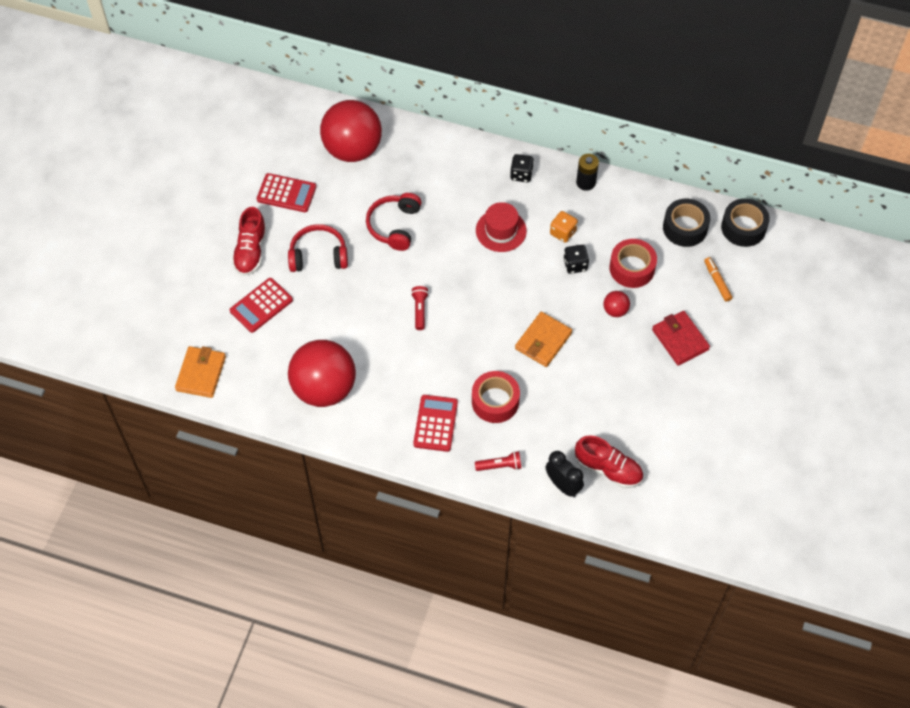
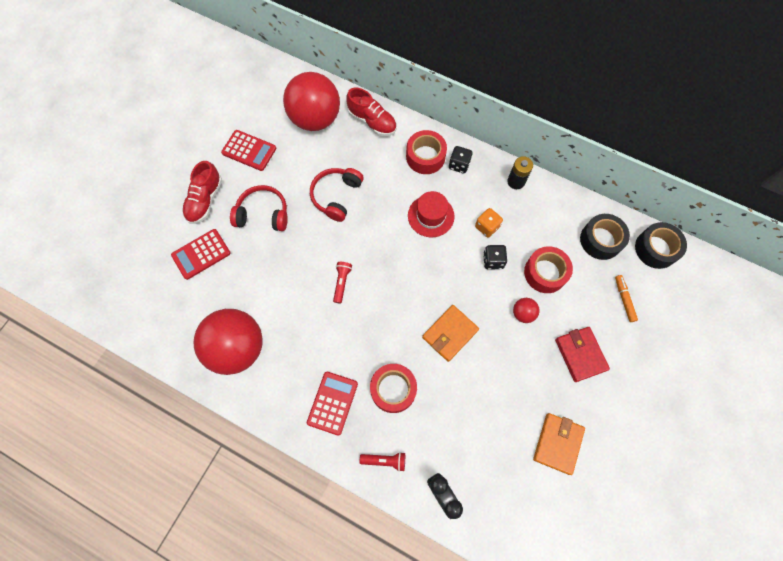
camera: 10 degrees right, 10 degrees up
orange wallet [175,346,226,398] -> orange wallet moved to [533,413,585,475]
red shoe [575,435,643,488] -> red shoe moved to [346,87,396,136]
none -> red tape [406,130,447,174]

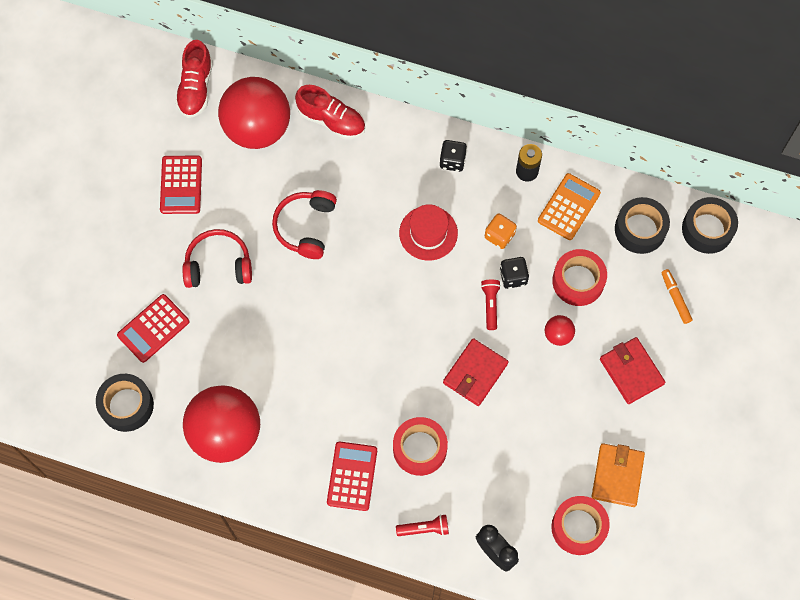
camera: 10 degrees left, 0 degrees up
red shoe [182,161,222,224] -> red shoe moved to [175,40,213,118]
red calculator [221,130,276,171] -> red calculator turned 75 degrees clockwise [160,156,202,214]
red flashlight [333,262,352,304] -> red flashlight moved to [481,280,501,330]
red tape [406,130,447,174] -> red tape moved to [551,496,610,555]
orange wallet [422,305,479,362] -> red wallet [443,338,509,406]
none -> black tape [96,374,154,432]
none -> orange calculator [538,173,601,240]

